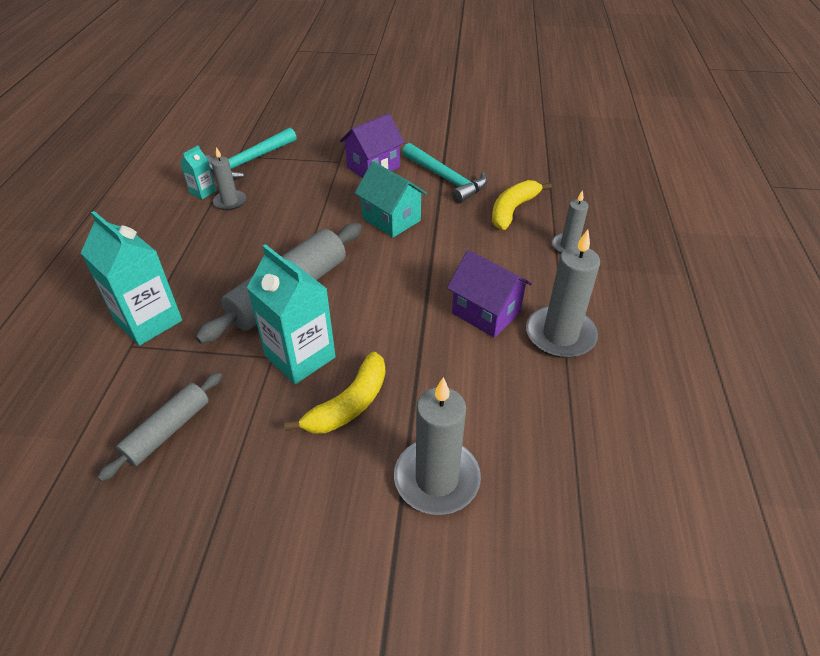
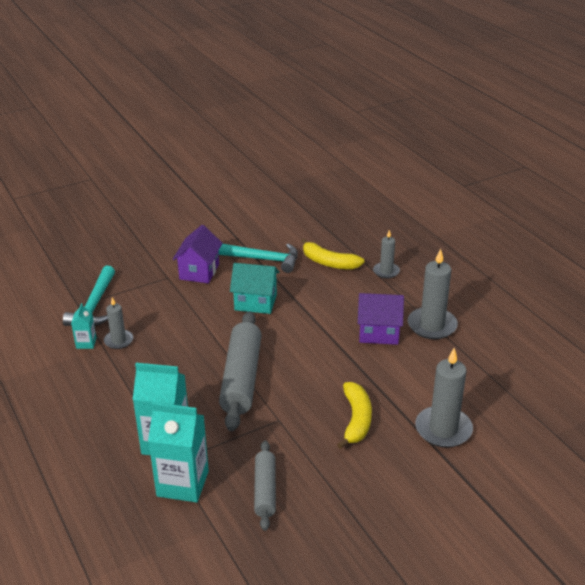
camera: 35 degrees left, 10 degrees down
turquoise carton [247,244,336,384] -> turquoise carton moved to [148,402,209,502]
yellow banana [492,180,552,230] -> yellow banana turned 60 degrees counterclockwise [301,238,364,270]

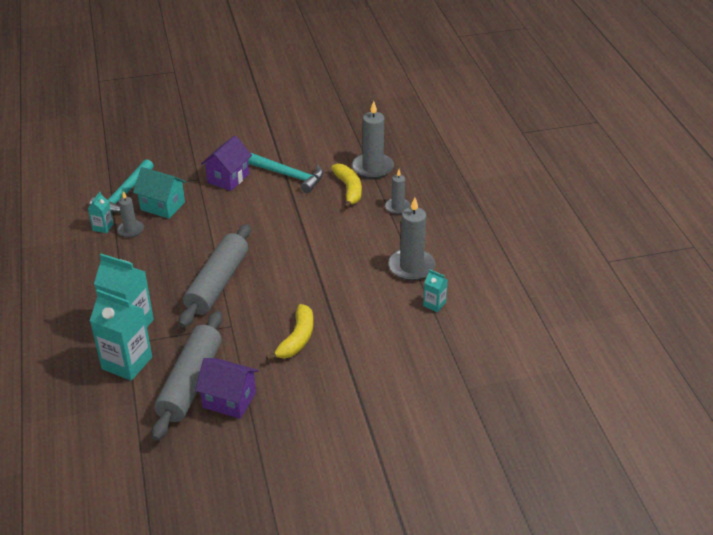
camera: 15 degrees right, 5 degrees up
turquoise house [230,263,279,314] -> turquoise house moved to [133,167,186,219]
grey rolling pin [254,440,276,531] -> grey rolling pin [152,311,222,441], size x1.74
yellow banana [301,238,364,270] -> yellow banana turned 150 degrees counterclockwise [331,163,362,209]
purple house [358,293,404,345] -> purple house moved to [195,358,259,419]
grey candle [415,348,473,448] -> grey candle moved to [352,101,394,179]
none -> turquoise carton [423,269,448,312]

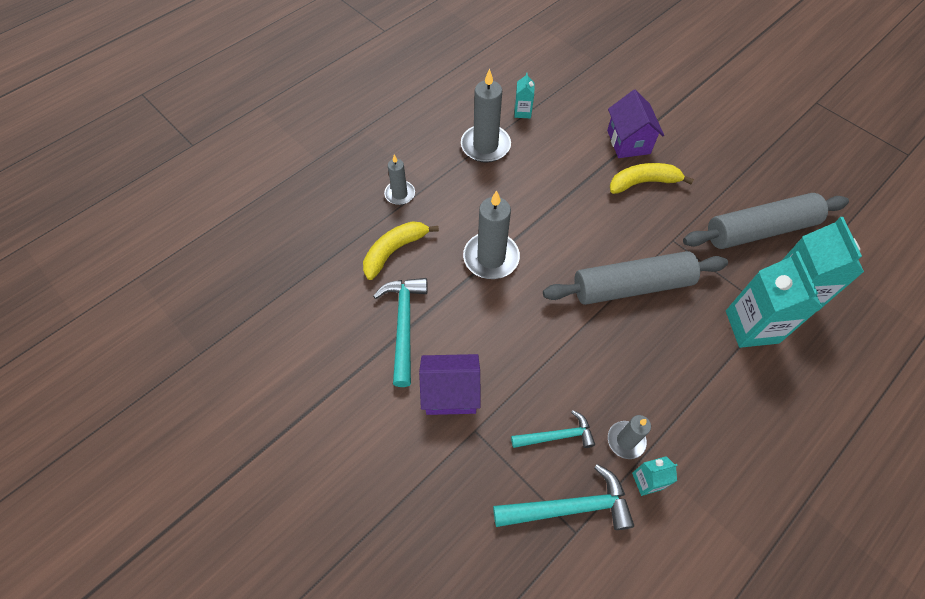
camera: 120 degrees left, 20 degrees up
turquoise house [133,167,186,219] -> turquoise hammer [511,410,595,448]
purple house [195,358,259,419] -> purple house moved to [607,90,664,158]
grey candle [352,101,394,179] -> grey candle moved to [463,190,520,279]

